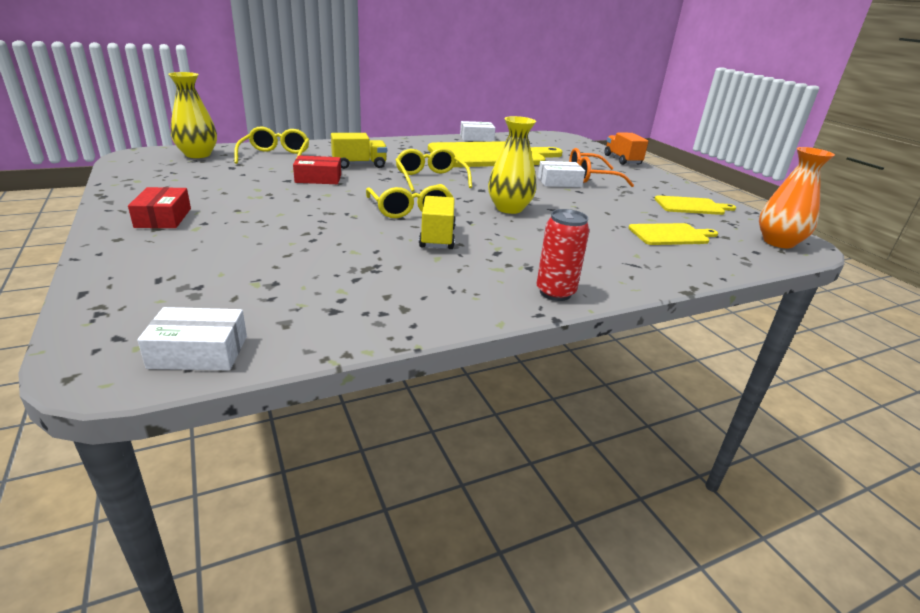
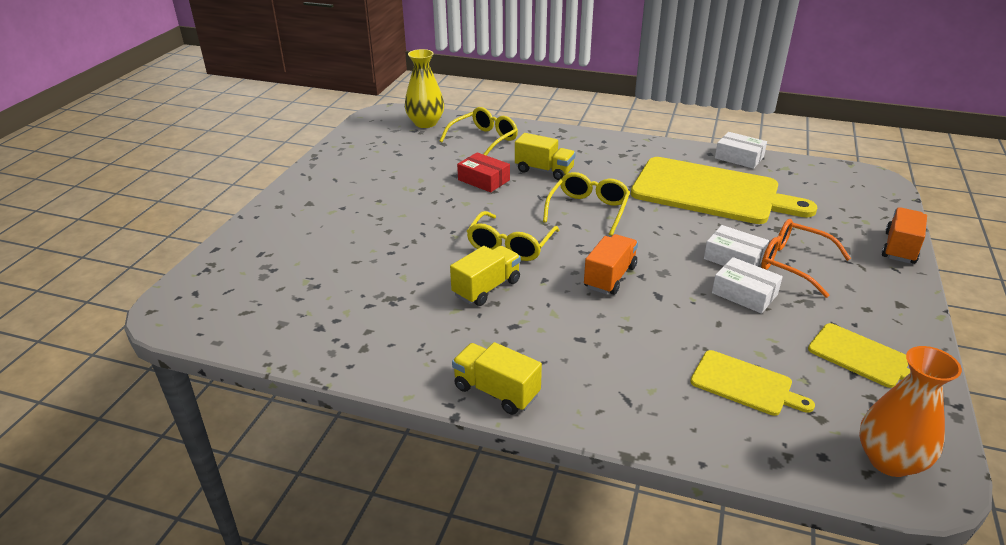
camera: 45 degrees right, 5 degrees up
red box [128,187,191,228] -> none
white box [137,307,247,370] -> white box moved to [712,257,783,314]
yellow vase [488,116,537,214] -> orange truck [584,234,638,295]
red can [536,209,590,301] -> yellow truck [452,342,542,415]

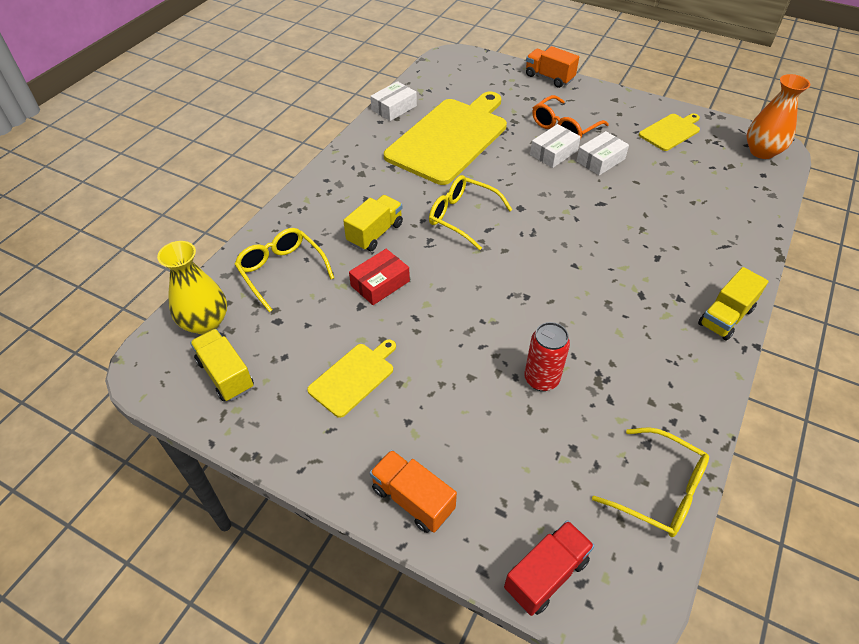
camera: 80 degrees left, 15 degrees up
yellow truck [450,246,521,306] -> yellow truck moved to [190,329,254,401]
yellow glasses [466,211,560,261] -> yellow glasses moved to [592,427,709,537]
orange truck [584,234,638,295] -> orange truck moved to [370,450,457,533]
yellow cutting board [690,350,815,416] -> yellow cutting board moved to [307,339,396,418]
none -> red truck [504,520,595,616]
none -> red can [524,322,570,391]

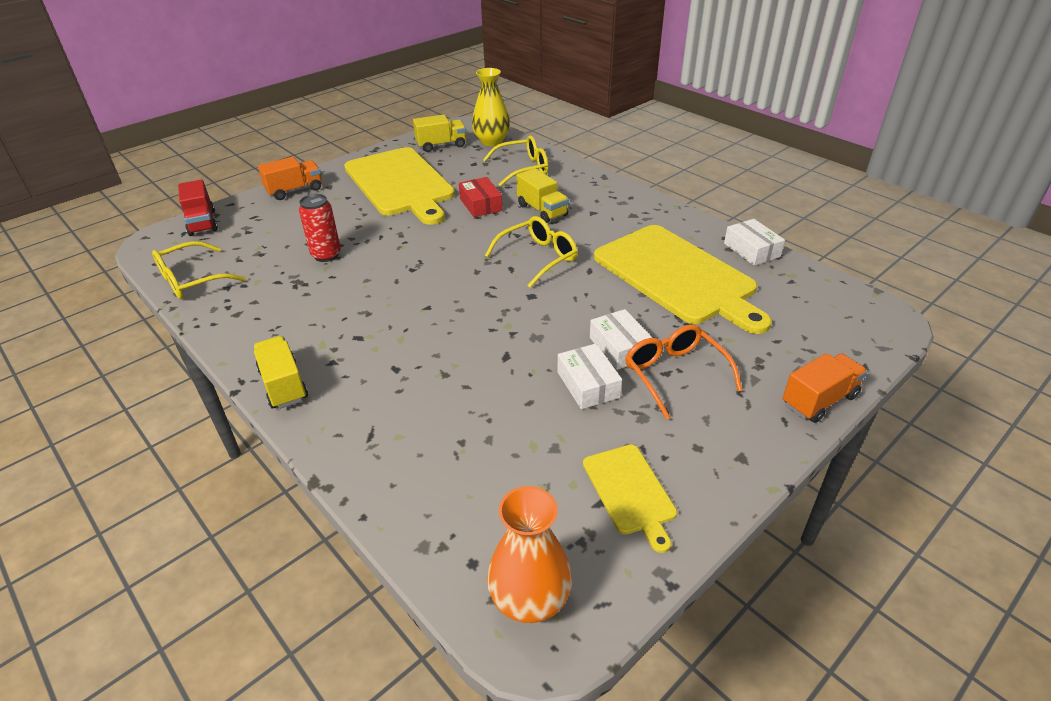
camera: 110 degrees right, 10 degrees down
yellow cutting board [307,339,396,418] -> yellow cutting board [344,147,455,225], size x2.11

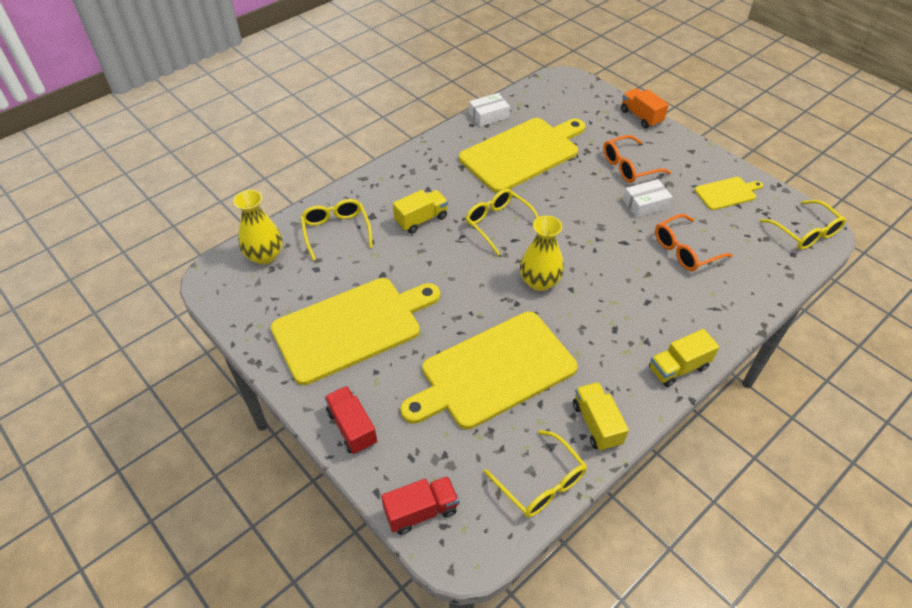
camera: 90 degrees left, 10 degrees up
orange truck [258,157,322,200] -> red truck [324,386,377,454]
red can [299,194,341,262] -> yellow cutting board [400,312,578,429]
yellow truck [413,115,466,152] -> yellow truck moved to [573,382,629,451]
red box [459,177,502,217] -> none
orange vase [487,486,572,623] -> yellow glasses [760,200,846,250]
white box [590,309,652,370] -> none
none -> yellow vase [520,216,564,291]
none -> orange glasses [655,214,733,271]

